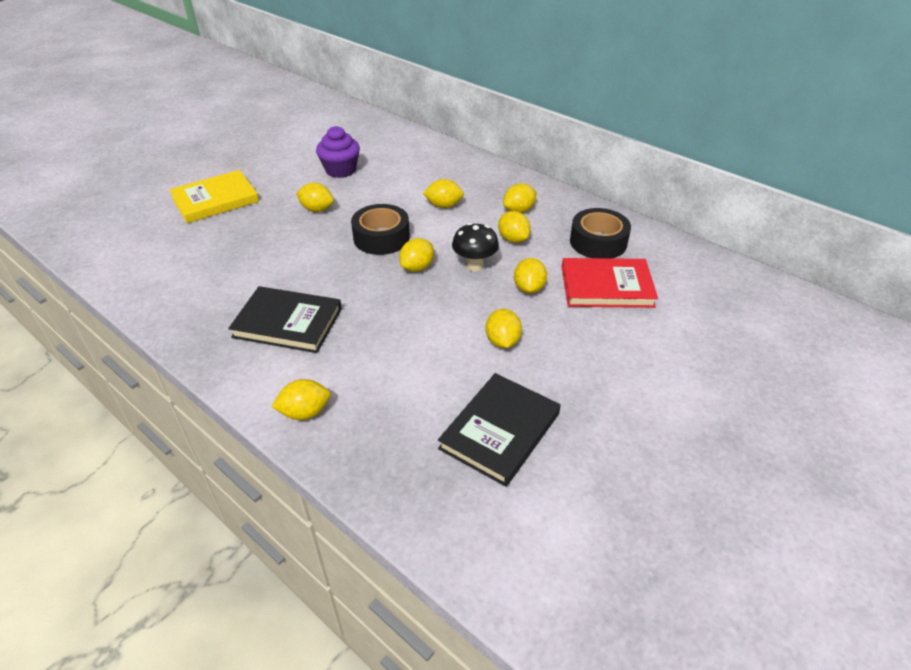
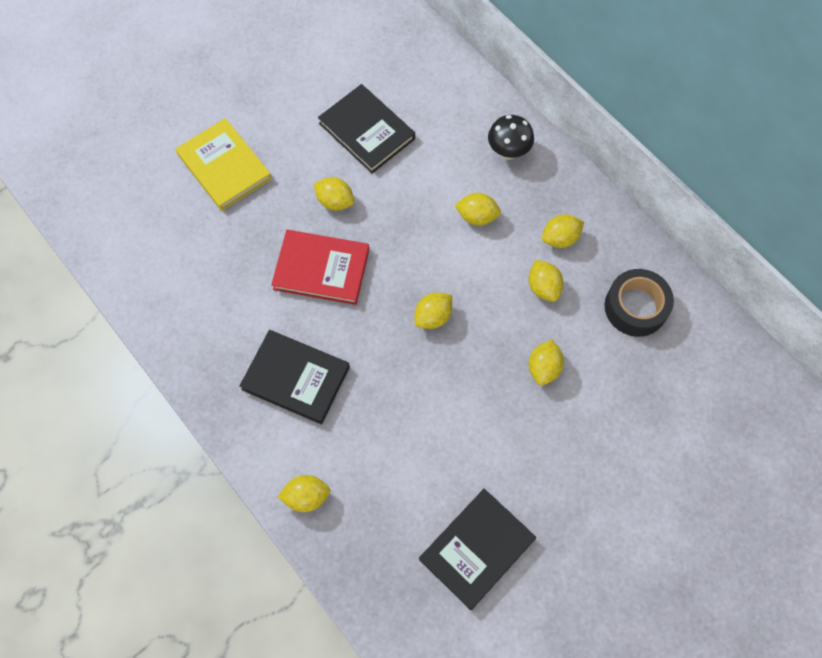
camera: 10 degrees right, 25 degrees up
yellow book [169,170,259,223] -> yellow book turned 75 degrees clockwise [176,118,272,211]
purple cupcake [316,126,360,178] -> black book [318,84,415,173]
black tape [351,204,410,255] -> none
black mushroom [452,223,499,272] -> black mushroom moved to [488,115,534,160]
yellow lemon [485,309,522,348] -> none
red book [561,258,658,308] -> red book moved to [271,230,369,305]

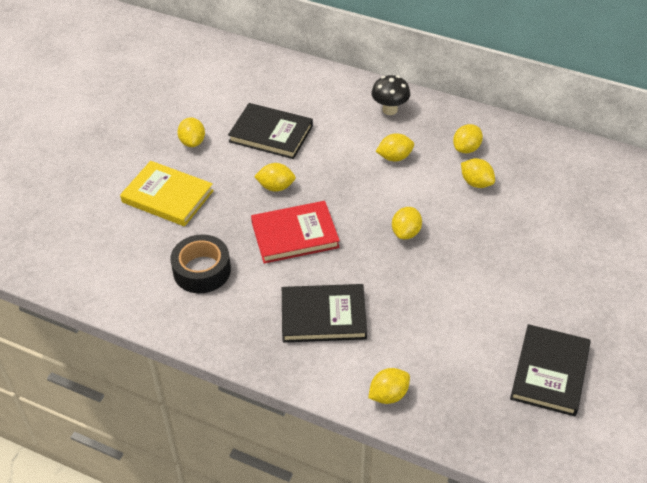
camera: 25 degrees left, 20 degrees down
yellow lemon [529,340,564,385] -> yellow lemon moved to [177,117,205,147]
black tape [604,269,674,337] -> black tape moved to [170,234,231,293]

